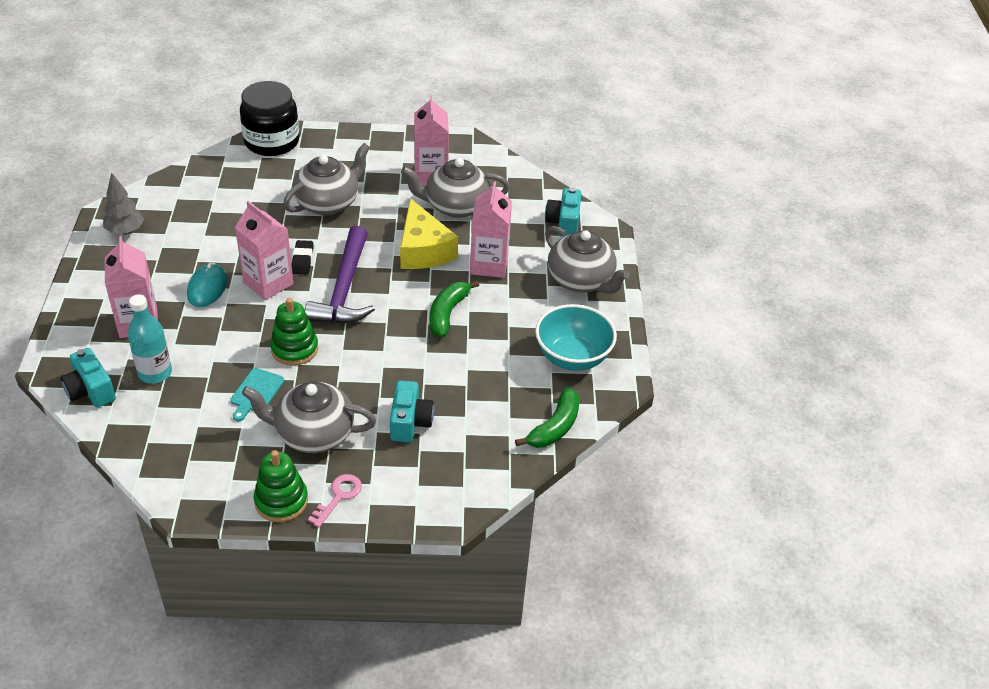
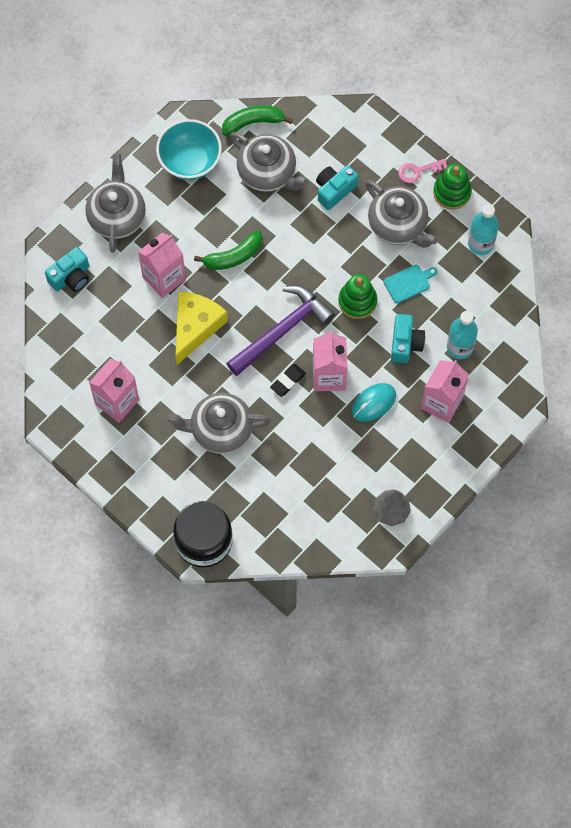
camera: 135 degrees left, 25 degrees up
turquoise camera [61,348,116,408] -> turquoise camera moved to [391,314,425,363]
grey teapot [401,158,510,218] -> grey teapot moved to [230,132,308,192]
none -> turquoise bottle [468,204,499,255]

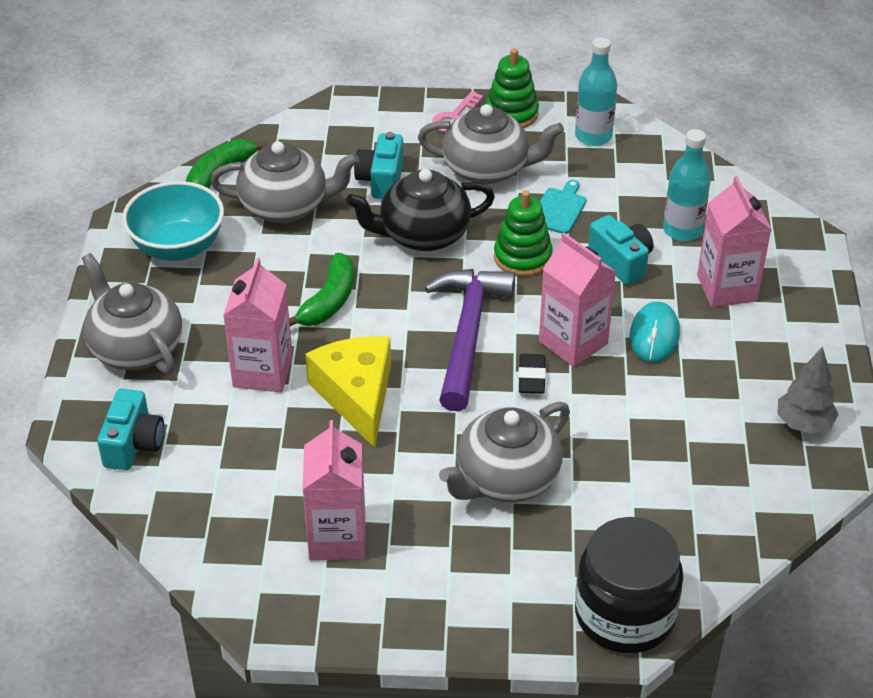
camera: 40 degrees left, 25 degrees down
none -> black teapot [346,169,495,251]

